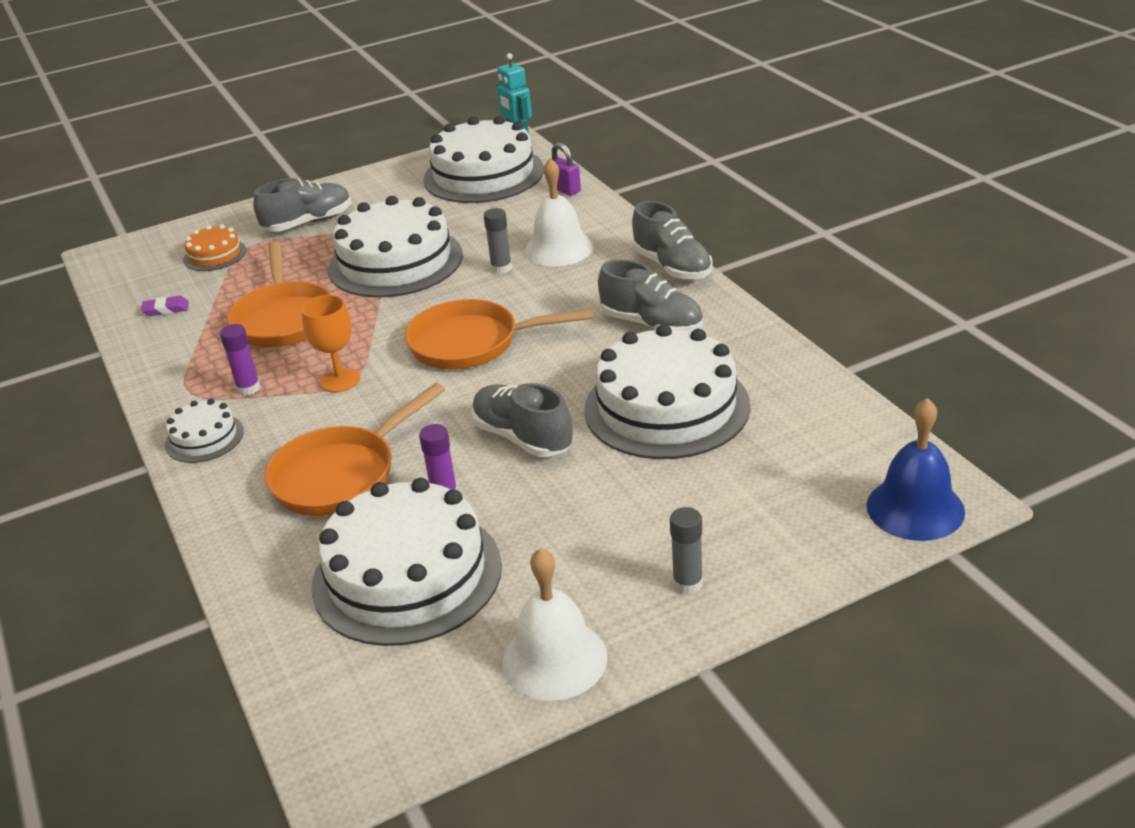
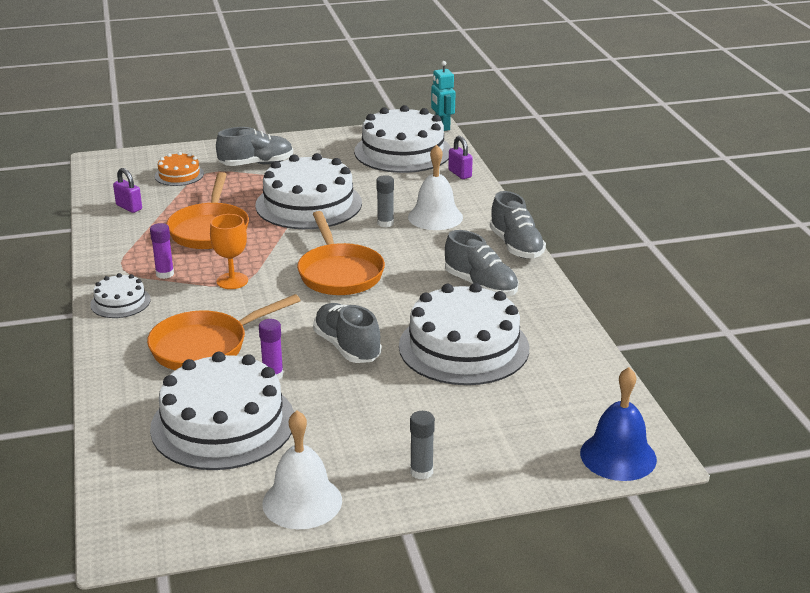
camera: 10 degrees right, 5 degrees down
purple eraser [141,296,189,316] -> purple padlock [113,168,142,213]
orange pan [405,299,593,370] -> orange pan turned 120 degrees counterclockwise [297,211,385,295]

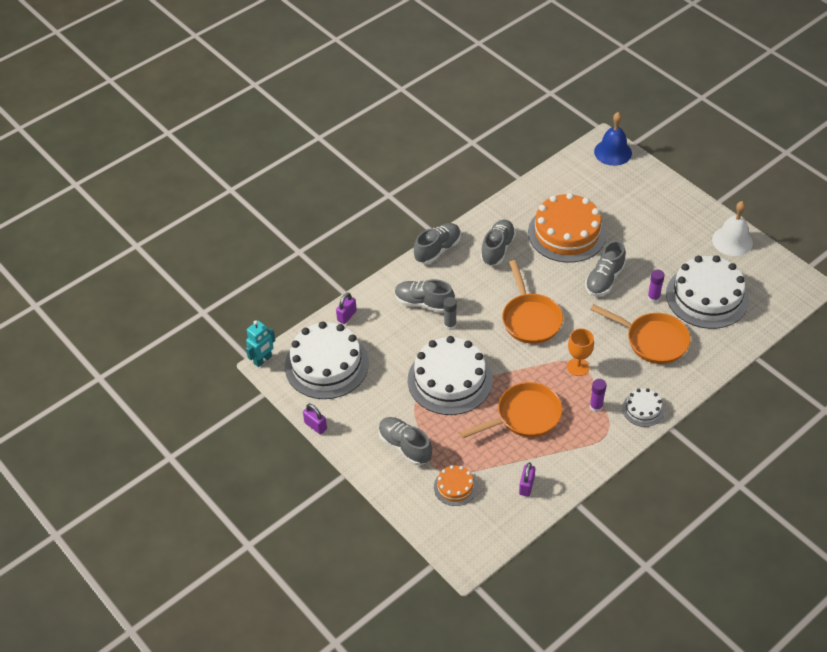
camera: 115 degrees left, 20 degrees up
orange pan [297,211,385,295] -> orange pan turned 120 degrees clockwise [502,260,563,344]
white cake [399,283,529,385] -> orange cake [528,193,606,263]
white bell [408,144,463,230] -> grey shoe [395,279,455,313]
grey glue stick [410,411,435,480] -> none
none -> purple padlock [303,404,327,434]

